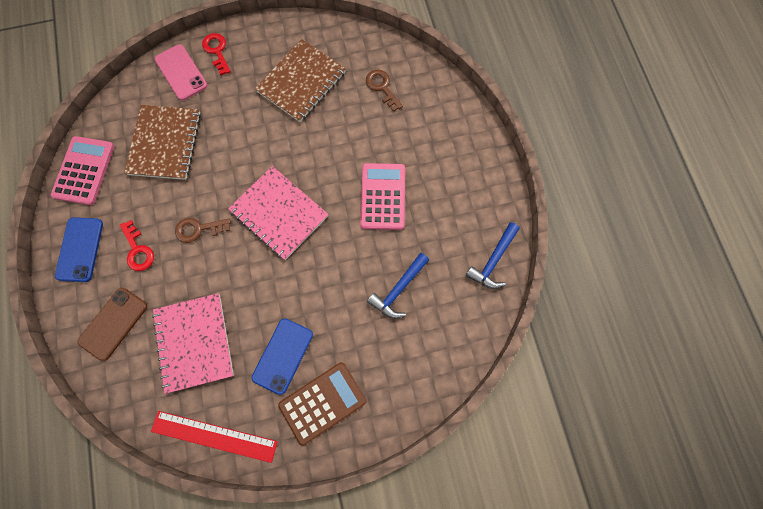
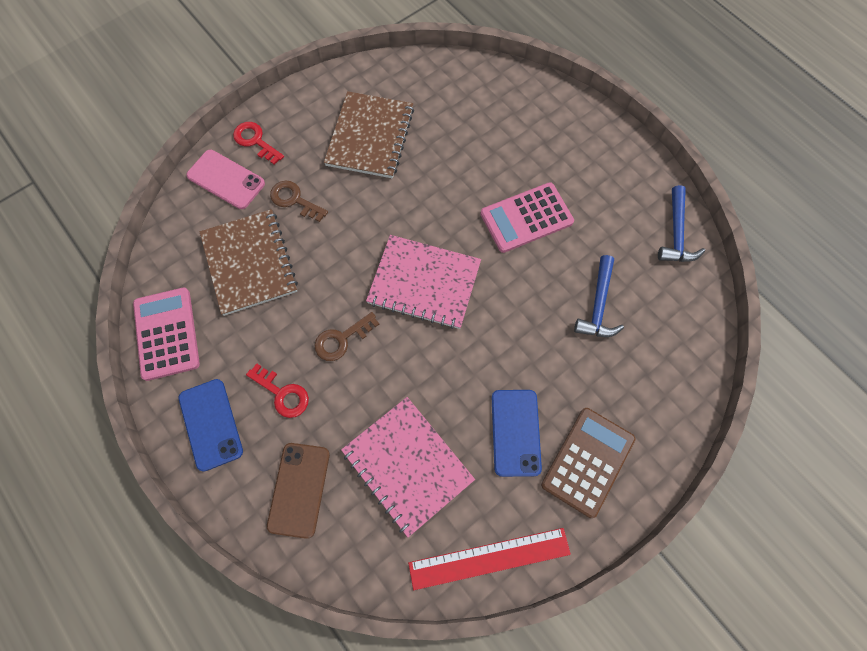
camera: 25 degrees left, 5 degrees down
pink calculator [360,163,405,230] -> pink calculator turned 90 degrees counterclockwise [480,182,574,253]
brown key [366,69,403,112] -> brown key moved to [270,181,328,222]

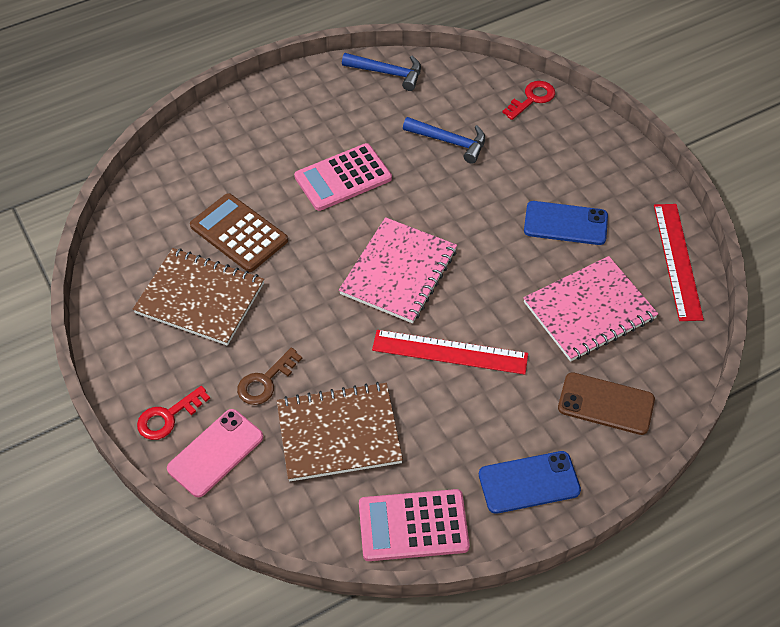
camera: 80 degrees left, 15 degrees down
red key [246,363,309,418] -> red key moved to [502,81,555,120]
brown key [315,312,379,361] -> red ruler [372,330,528,375]
pink calculator [480,182,574,253] -> pink calculator turned 75 degrees clockwise [294,143,392,211]
brown calculator [541,408,635,518] -> brown calculator moved to [190,193,288,272]

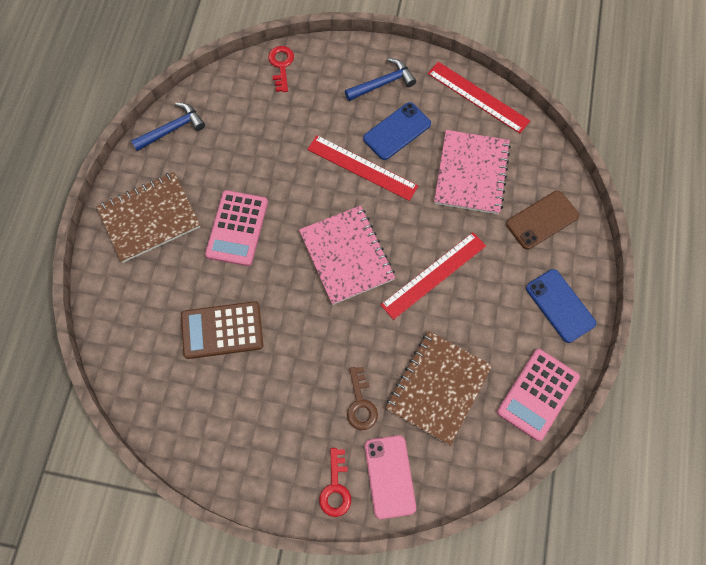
camera: 50 degrees left, 15 degrees up
brown notebook [133,248,264,346] -> brown notebook moved to [96,172,201,263]
blue hammer [403,117,485,164] -> blue hammer moved to [345,58,416,101]
blue phone [479,451,581,514] -> blue phone turned 60 degrees counterclockwise [526,269,596,343]
none -> red ruler [307,135,418,201]

